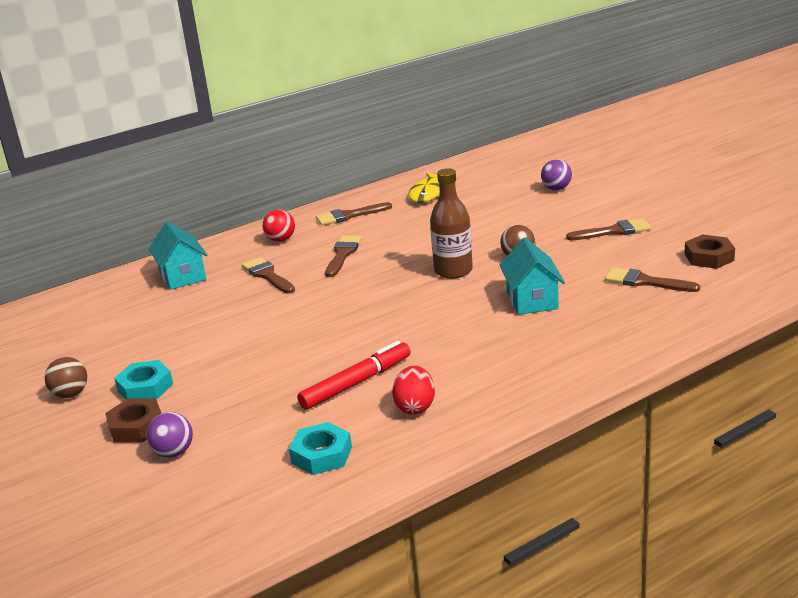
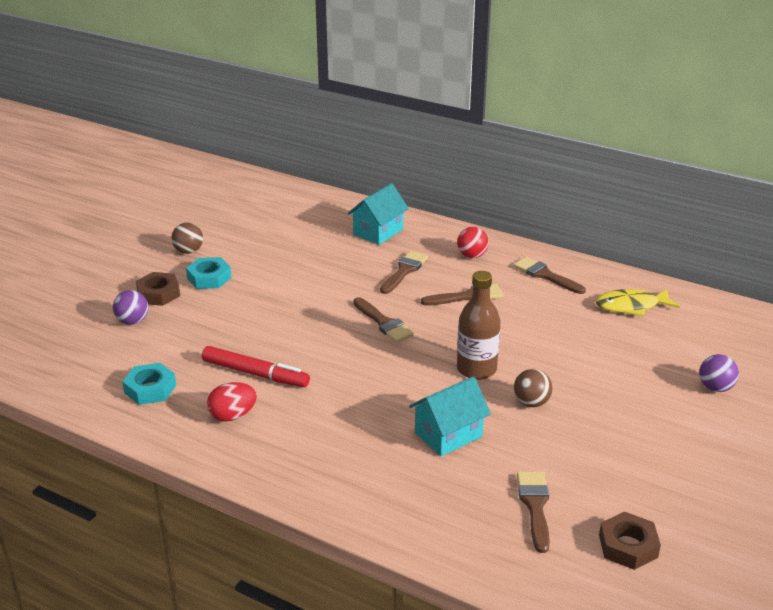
camera: 60 degrees right, 5 degrees up
brown brush [566,219,651,240] -> brown brush moved to [353,297,414,342]

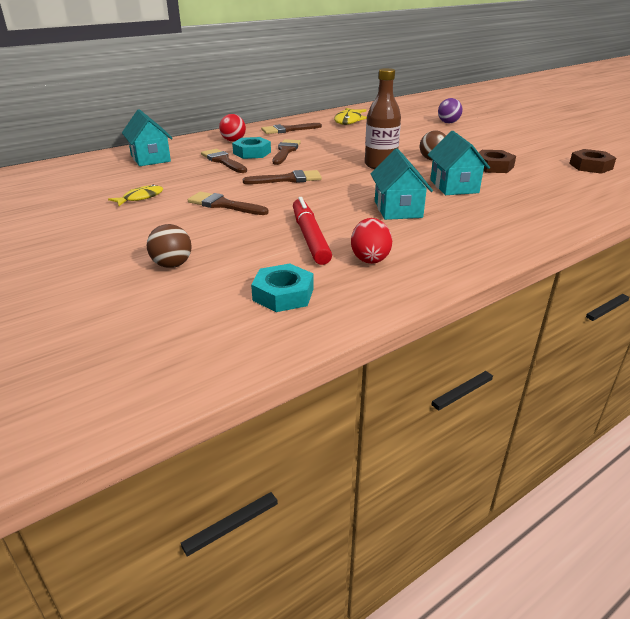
camera: 65 degrees left, 0 degrees up
purple ball [113,290,148,325] -> none
brown nut [136,272,180,306] -> brown nut moved to [479,150,516,173]
brown ball [171,223,203,254] -> brown ball moved to [147,224,192,268]
turquoise nut [186,257,231,289] -> turquoise nut moved to [232,137,271,159]
red marker [202,346,310,387] -> red marker turned 60 degrees counterclockwise [293,197,332,265]
brown brush [517,472,550,553] -> brown brush moved to [188,192,269,215]
none -> yellow fish [108,184,163,206]
none -> turquoise house [371,148,433,220]

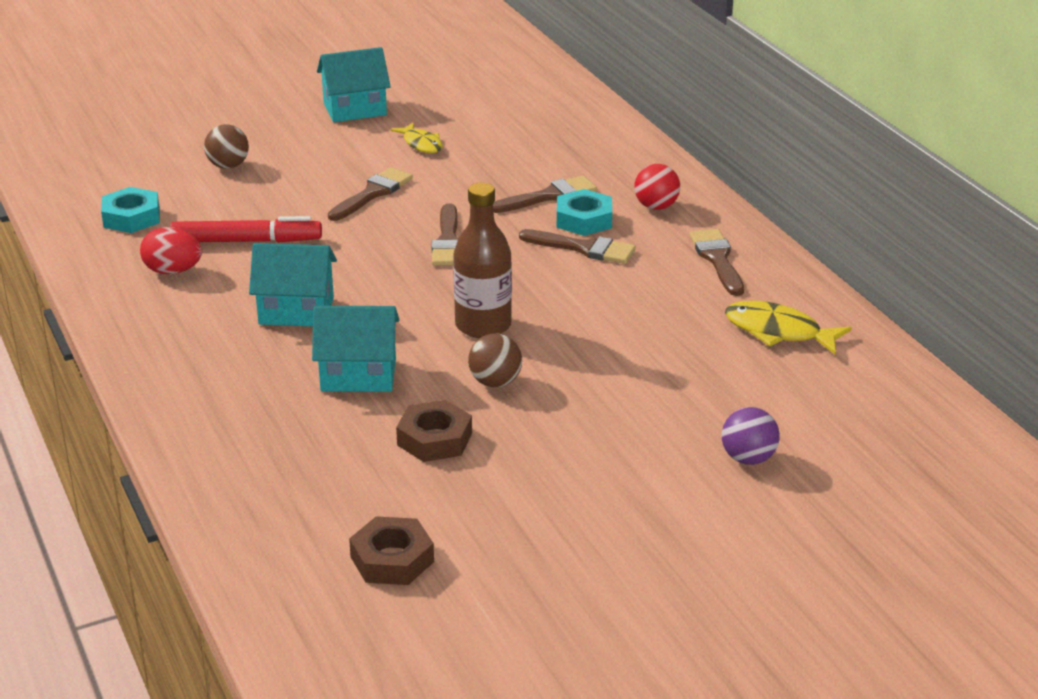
camera: 100 degrees right, 0 degrees up
turquoise house [122,109,173,166] -> turquoise house moved to [317,47,391,122]

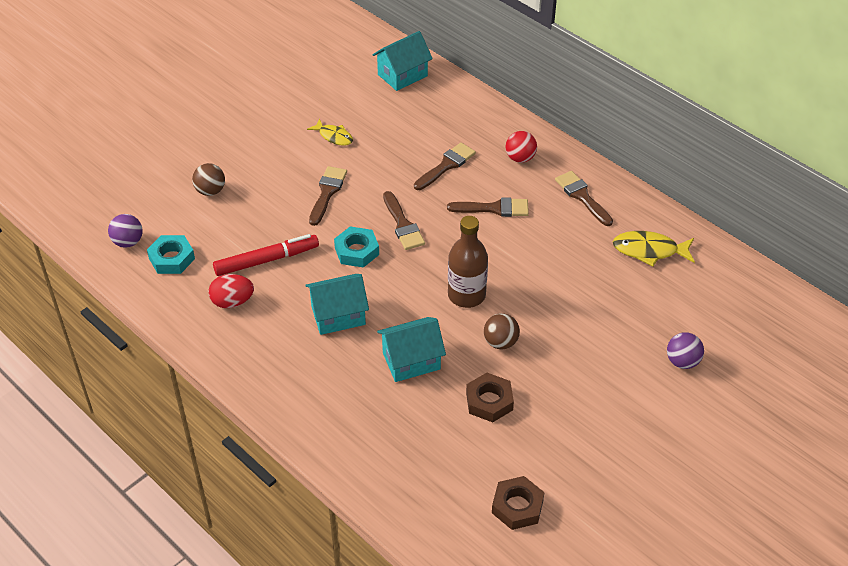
camera: 20 degrees left, 15 degrees up
turquoise house [317,47,391,122] -> turquoise house moved to [372,31,433,91]
turquoise nut [557,189,612,236] -> turquoise nut moved to [334,226,379,268]
none -> purple ball [108,214,143,248]

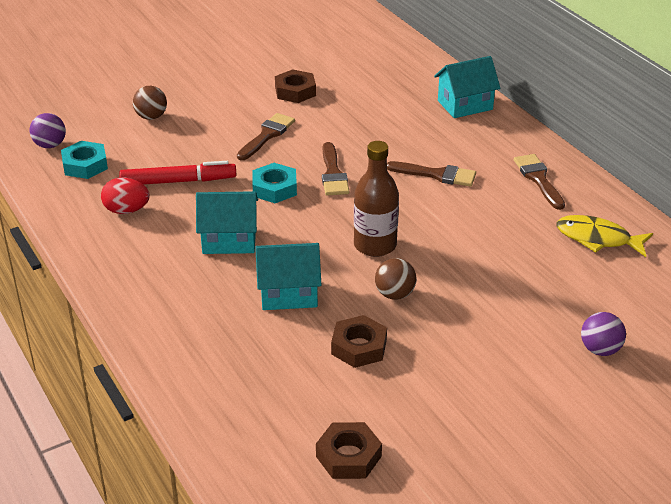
camera: 15 degrees right, 10 degrees down
yellow fish [307,118,353,146] -> brown nut [275,69,316,103]
turquoise house [372,31,433,91] -> turquoise house moved to [434,56,500,118]
brown brush [414,143,476,190] -> none
red ball [506,131,537,163] -> none

